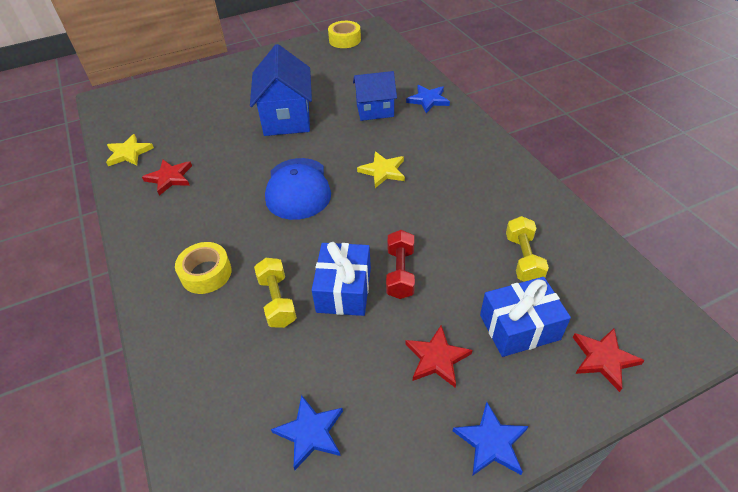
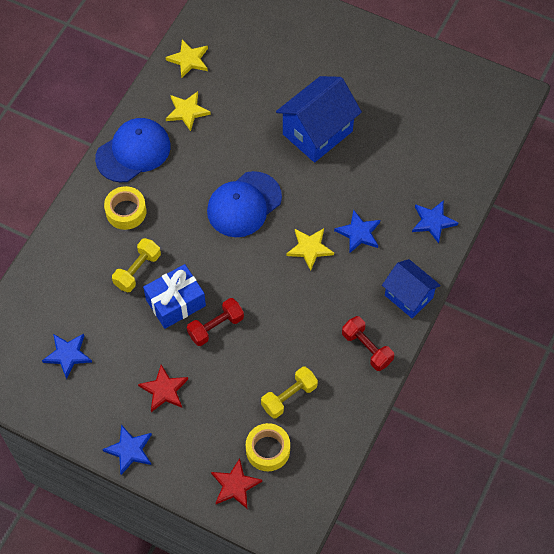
camera: 50 degrees right, 15 degrees up
red star [142,160,192,196] -> yellow star [166,91,211,131]
yellow tape [328,21,361,48] -> yellow tape moved to [246,423,290,471]
blue house [353,71,397,121] -> blue house moved to [382,259,441,318]
blue gift [480,277,571,357] -> none
none -> blue cap [95,118,170,183]
none -> blue star [334,210,380,253]
none -> red dumbbell [342,316,394,371]

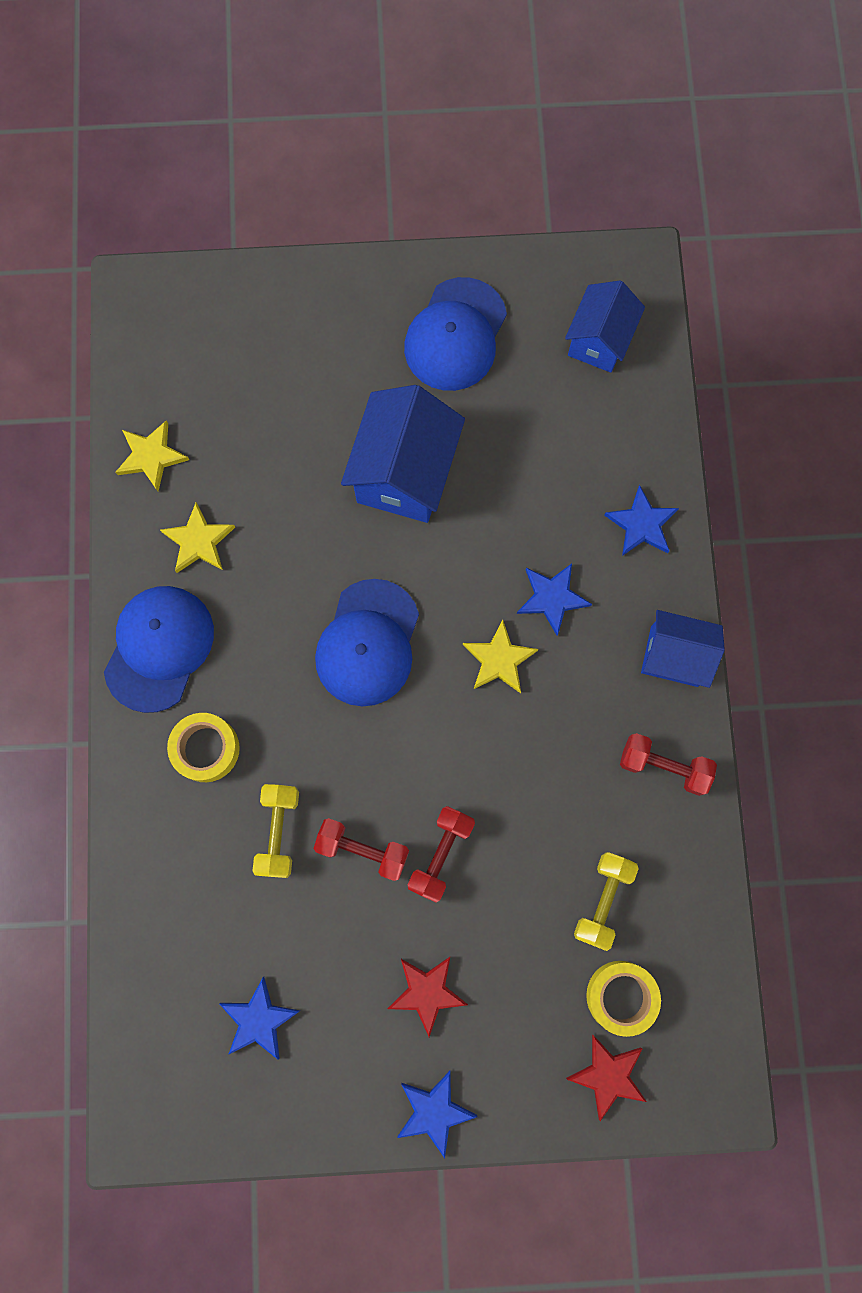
camera: 30 degrees left, 15 degrees up
blue gift [143,264,206,329] -> red dumbbell [313,818,409,881]
none -> blue cap [404,277,507,391]
none -> blue house [565,281,645,373]

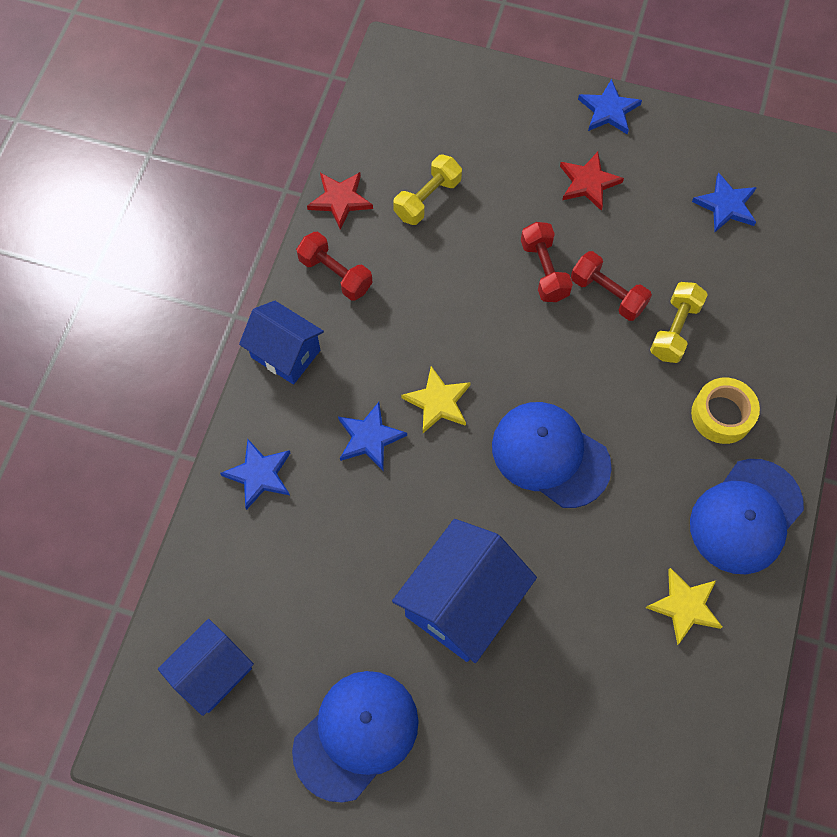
camera: 160 degrees left, 10 degrees down
yellow star [115,420,189,491] -> none
blue cap [315,579,419,706] -> blue cap turned 90 degrees counterclockwise [492,402,612,508]
red dumbbell [407,806,475,903] -> red dumbbell turned 60 degrees counterclockwise [521,222,573,302]
red star [566,1034,647,1121] -> red star moved to [307,172,373,230]
yellow tape [586,961,661,1037] -> none

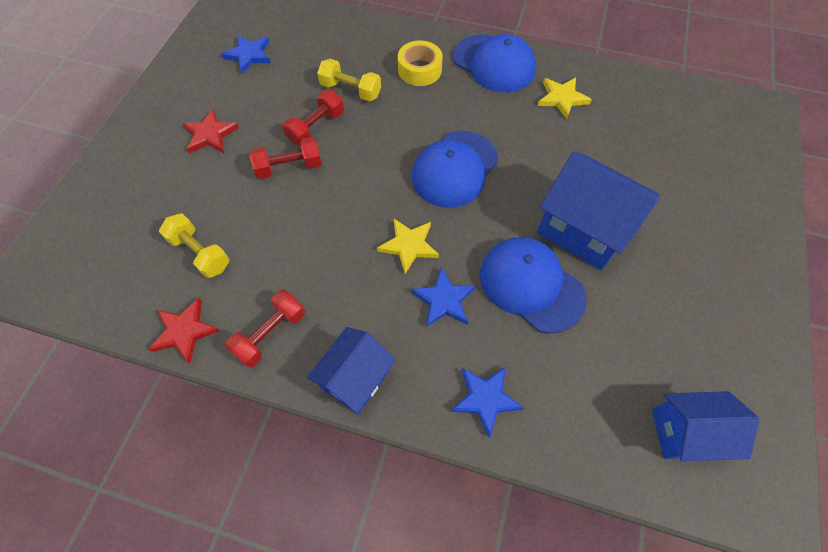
camera: 90 degrees left, 5 degrees down
blue house [158,619,254,716] -> blue house turned 45 degrees counterclockwise [652,391,759,461]
blue cap [292,671,419,803] -> blue cap moved to [480,237,587,334]
blue star [578,79,642,134] -> none

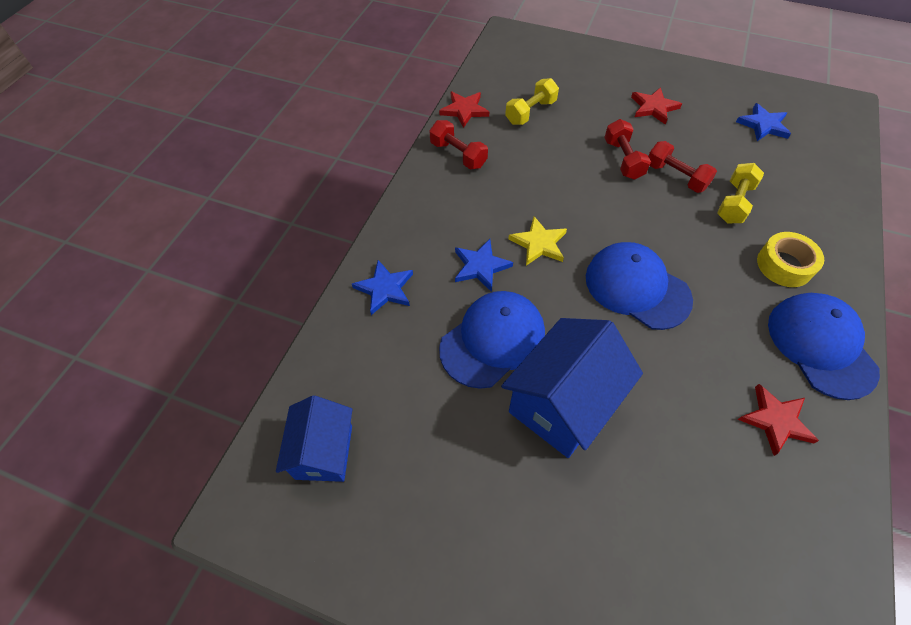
camera: 95 degrees right, 5 degrees down
blue house [307,327,396,414] -> none
blue cap [453,34,536,93] -> blue cap turned 120 degrees clockwise [768,293,880,400]
yellow star [538,78,592,119] -> red star [738,384,819,456]

